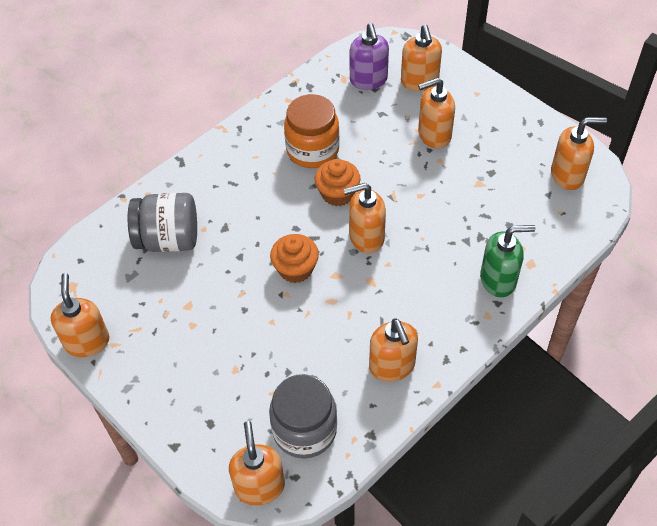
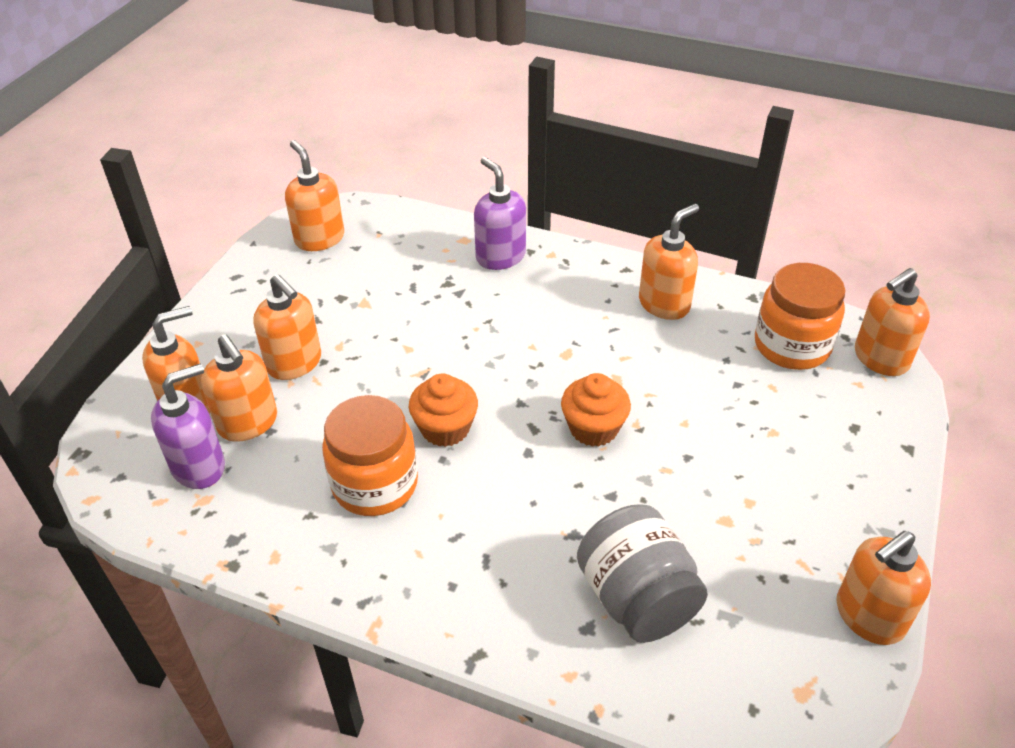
camera: 115 degrees left, 10 degrees down
grey jar [269,374,337,459] -> orange jar [755,263,845,370]
orange soap dispenser [343,183,386,254] -> orange soap dispenser moved to [201,334,277,442]
green soap dispenser [480,225,535,297] -> purple soap dispenser [474,157,526,270]

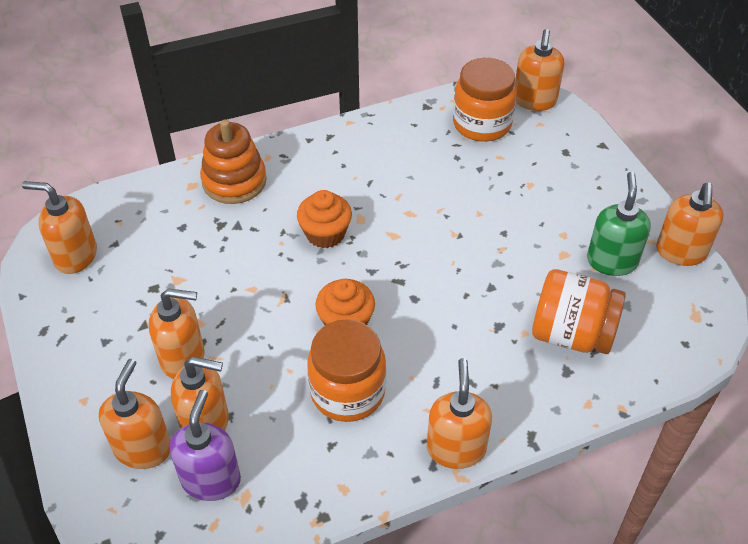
camera: 45 degrees left, 5 degrees up
purple soap dispenser [474,157,526,270] -> orange stacking toy [200,120,267,204]
orange cupcake [561,373,631,447] -> orange cupcake moved to [297,190,352,248]
grey jar [577,504,708,643] -> orange jar [532,269,626,354]
orange soap dispenser [639,204,699,320] -> orange soap dispenser moved to [427,358,492,469]
none -> green soap dispenser [587,172,651,276]

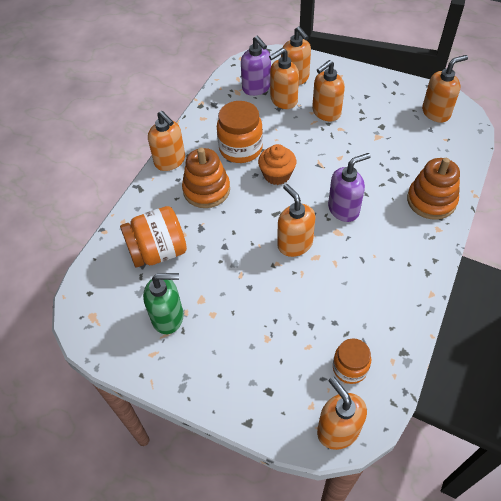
camera: 140 degrees right, 5 degrees up
orange cupcake [297,190,352,248] -> purple soap dispenser [328,153,371,222]
orange jar [453,58,517,142] -> orange jar [333,338,371,384], size x0.62
green soap dispenser [587,172,651,276] -> green soap dispenser turned 60 degrees counterclockwise [143,273,184,334]
orange soap dispenser [656,183,724,266] -> orange soap dispenser moved to [277,184,315,257]
none -> orange stacking toy [182,148,230,208]

